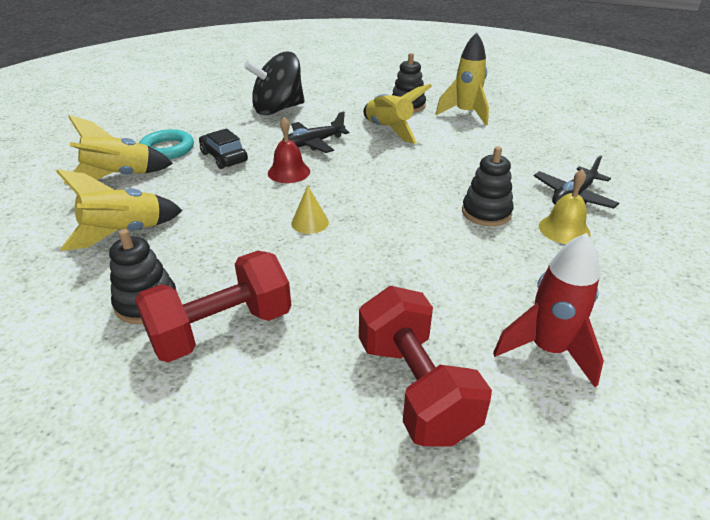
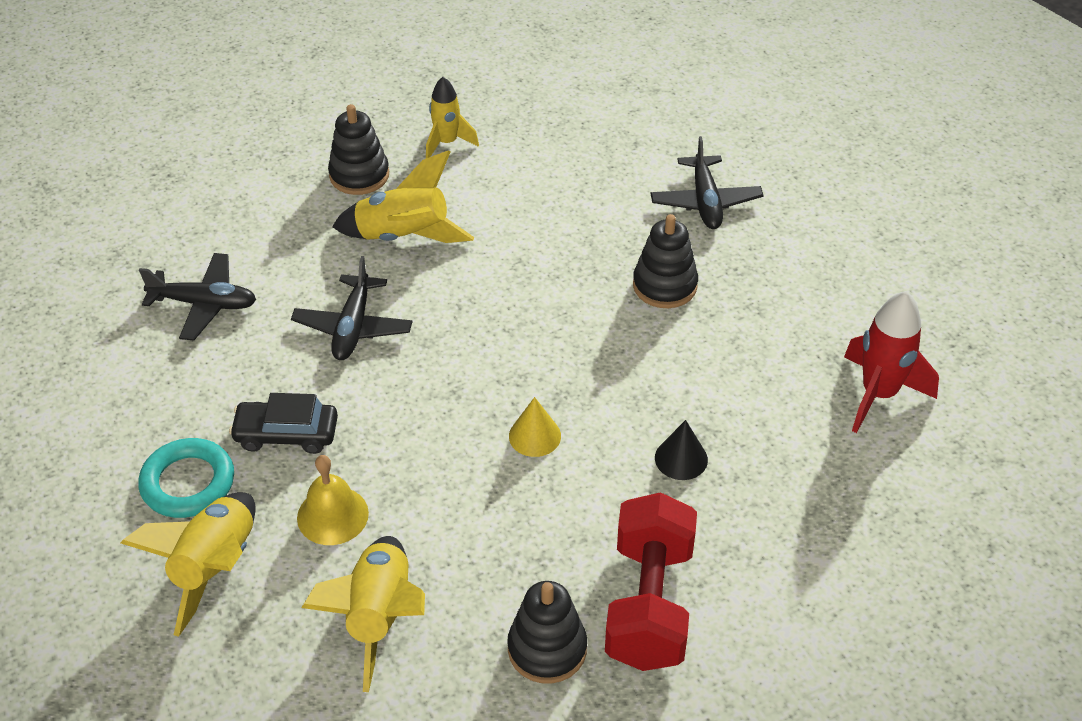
camera: 50 degrees left, 10 degrees up
black spinning top [244,52,304,115] -> black plane [139,253,256,341]
red bell [268,117,310,183] -> none
red dumbbell [359,286,492,447] -> none
yellow rocket [436,33,489,125] -> yellow rocket [426,77,479,158], size x0.65
yellow bell [539,169,591,244] -> yellow bell moved to [297,455,369,545]
none -> black cone [655,420,708,480]

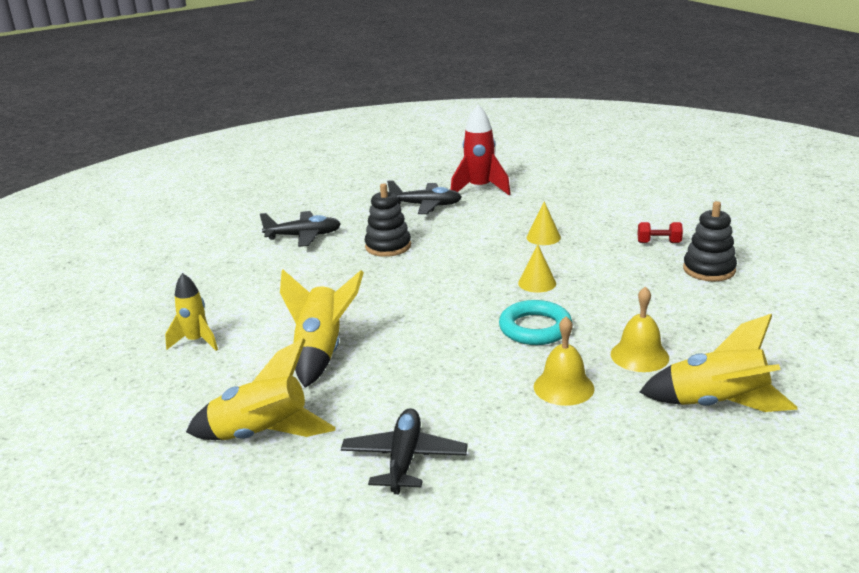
camera: 90 degrees left, 20 degrees down
turquoise ring [138,438,234,518] -> turquoise ring moved to [499,300,572,345]
black car [229,393,338,454] -> yellow bell [534,316,595,406]
black plane [291,256,413,360] -> black plane moved to [387,181,462,214]
yellow rocket [301,536,425,692] -> yellow rocket moved to [186,338,336,440]
black stacking toy [328,104,389,195] -> none
red dumbbell [605,492,697,671] -> red dumbbell [638,222,683,243], size x0.43
black cone [655,420,708,480] -> yellow cone [526,201,561,245]

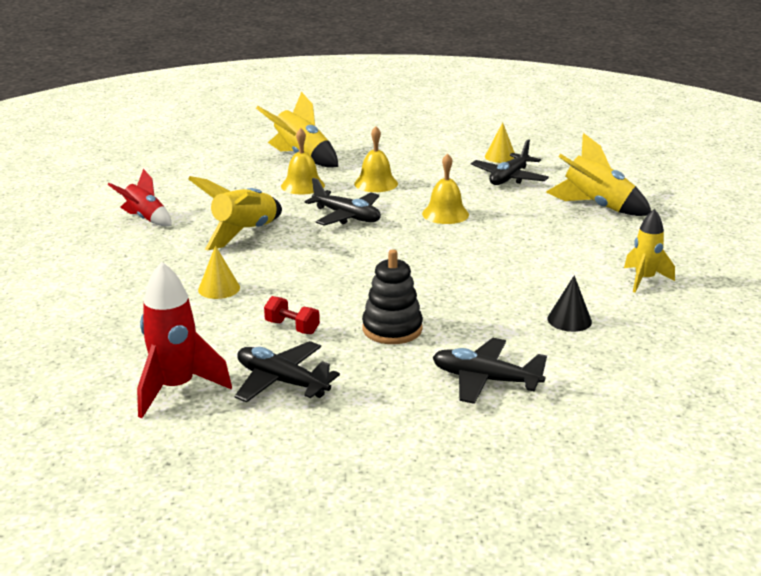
camera: 155 degrees left, 0 degrees up
yellow rocket [280,270,364,388] -> yellow rocket moved to [188,176,282,250]
turquoise ring [499,300,572,345] -> black plane [305,178,381,226]
yellow cone [518,244,556,293] -> yellow cone moved to [485,122,515,163]
red dumbbell [638,222,683,243] -> red dumbbell moved to [264,296,320,334]
black stacking toy [683,201,737,281] -> red rocket [107,169,172,226]
none -> yellow bell [422,153,469,224]
none -> black cone [547,275,592,332]

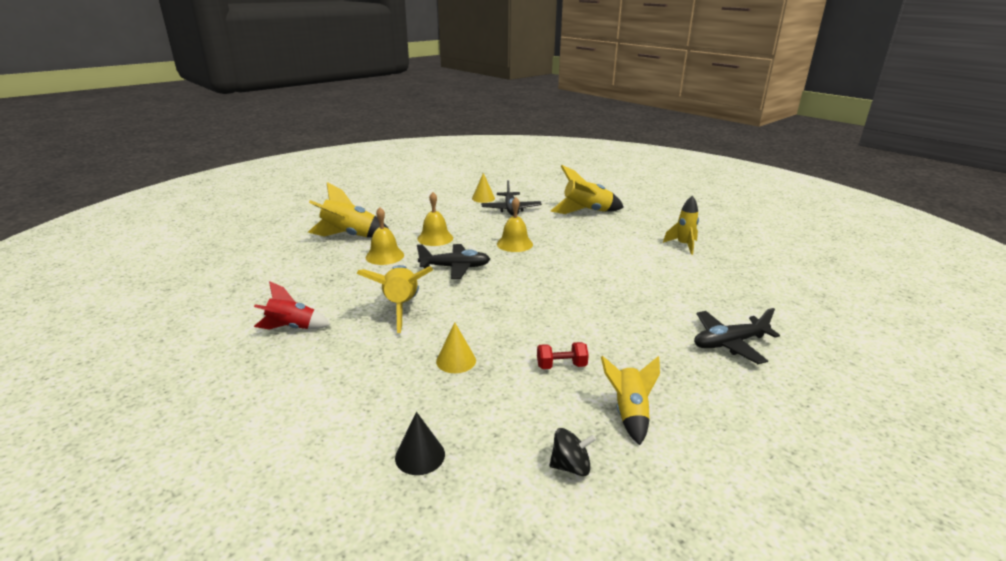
camera: 40 degrees left, 0 degrees up
red rocket [137,262,232,418] -> black spinning top [549,428,596,476]
black plane [235,341,340,403] -> yellow rocket [601,356,660,445]
black stacking toy [362,249,423,344] -> none
black cone [547,275,592,332] -> black cone moved to [395,412,445,475]

